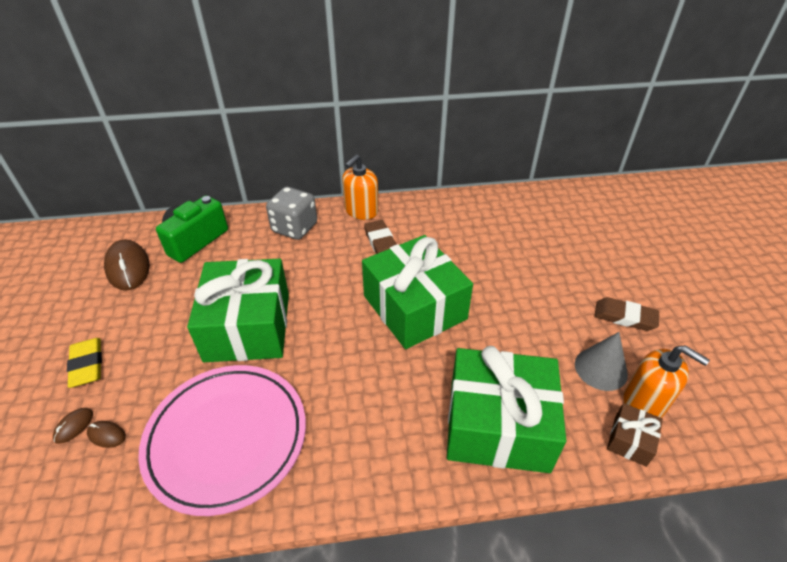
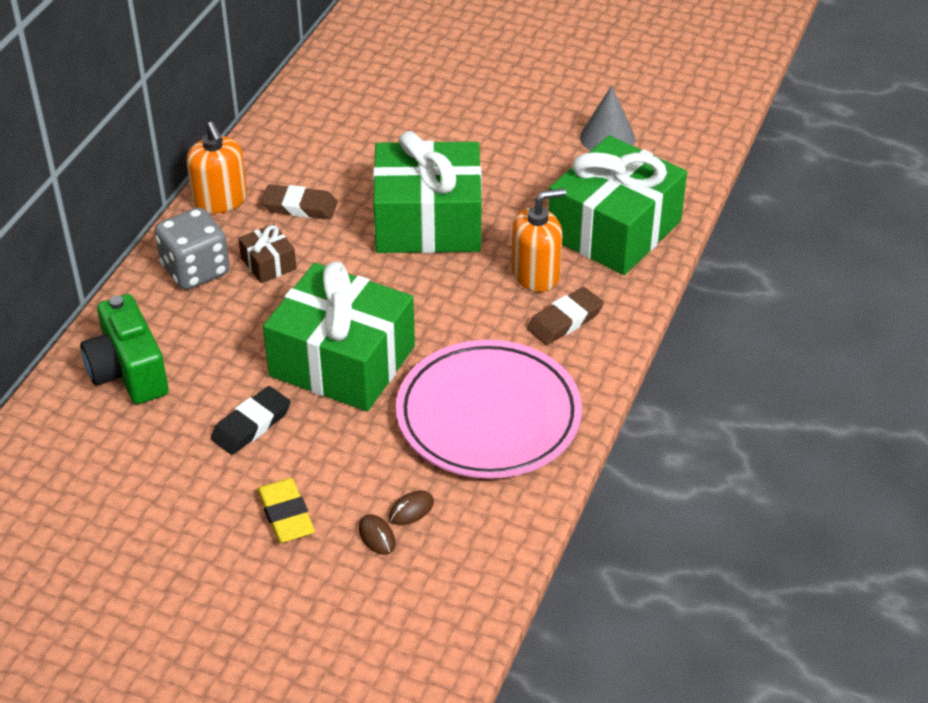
camera: 60 degrees left, 0 degrees up
yellow eraser [67,338,102,388] -> yellow eraser turned 60 degrees clockwise [257,478,315,543]
brown mouse [104,240,150,290] -> none
brown eraser [595,297,659,331] -> brown eraser moved to [527,287,604,345]
brown gift [607,403,663,467] -> brown gift moved to [238,224,297,283]
orange soap dispenser [624,345,710,418] -> orange soap dispenser moved to [511,188,566,292]
none -> black eraser [211,386,291,455]

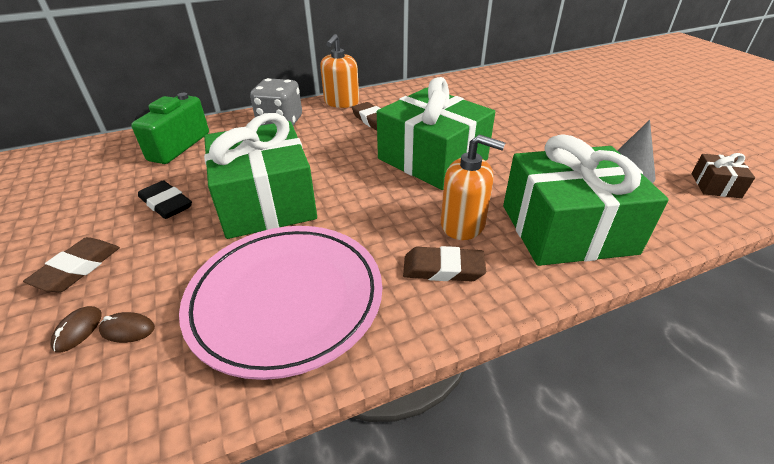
camera: 45 degrees right, 5 degrees down
black eraser [211,386,291,455] -> black eraser turned 45 degrees clockwise [138,180,192,219]
brown gift [238,224,297,283] -> brown gift moved to [692,153,755,198]
yellow eraser [257,478,315,543] -> brown eraser [23,237,120,292]

